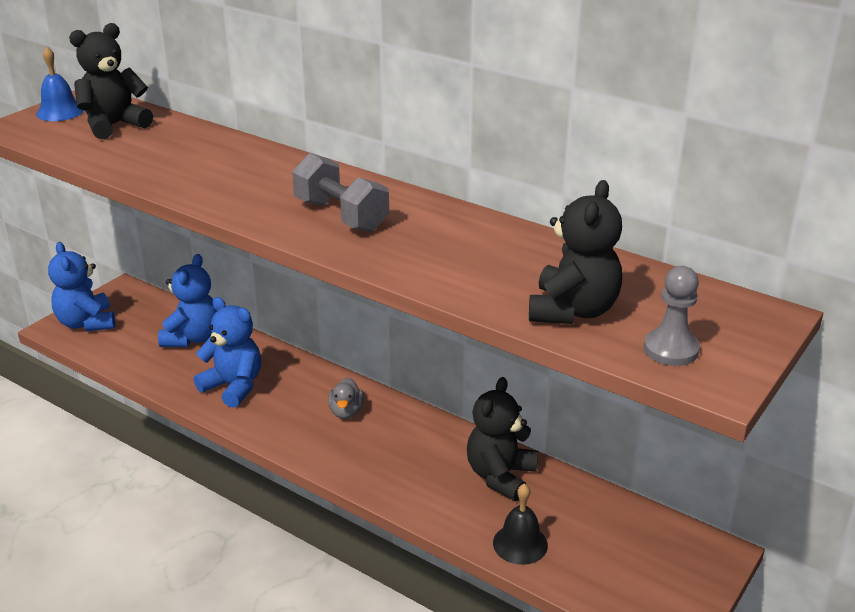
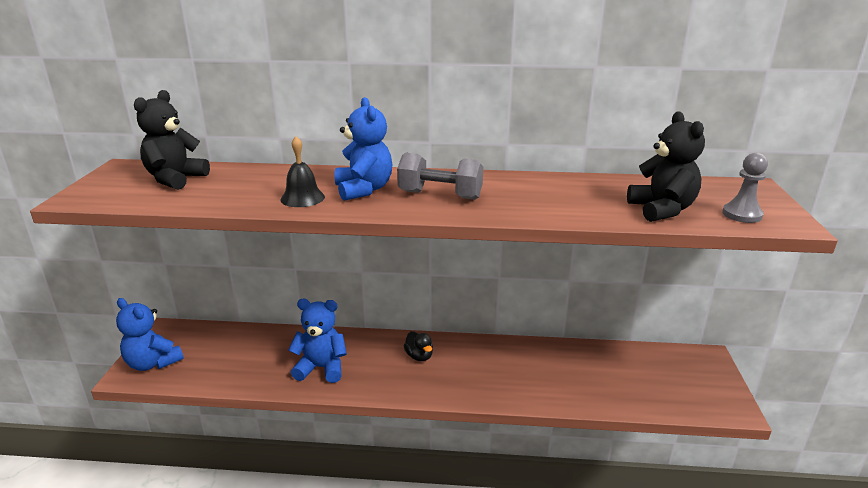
camera: 30 degrees left, 5 degrees down
blue bell [36,47,84,121] -> none
blue teddy bear [158,254,217,347] -> blue teddy bear moved to [334,97,393,201]
grey duck [328,377,364,419] -> black duck [404,331,433,361]
black teddy bear [467,377,538,501] -> none
black bell [493,483,548,565] -> black bell moved to [281,136,325,207]

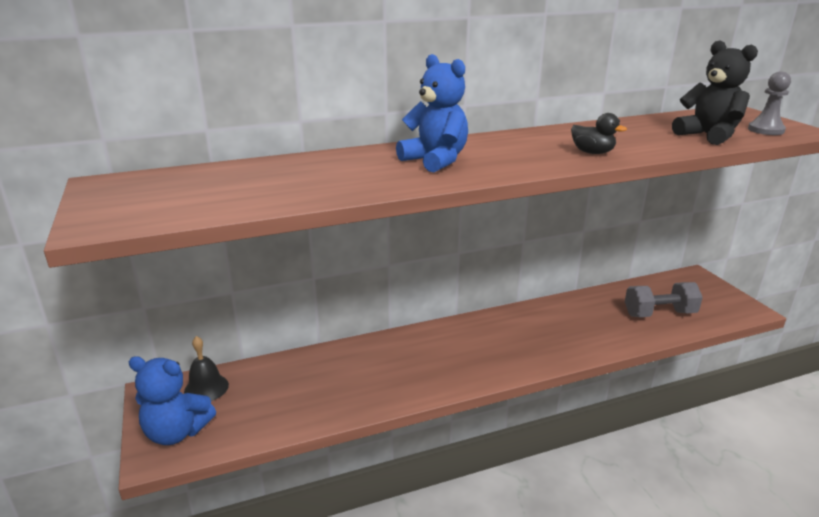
camera: 25 degrees left, 0 degrees up
black teddy bear [134,90,210,190] -> none
black bell [281,136,325,207] -> black bell moved to [184,336,229,401]
blue teddy bear [288,299,347,383] -> none
grey dumbbell [397,153,483,200] -> grey dumbbell moved to [625,282,703,317]
black duck [404,331,433,361] -> black duck moved to [571,113,627,154]

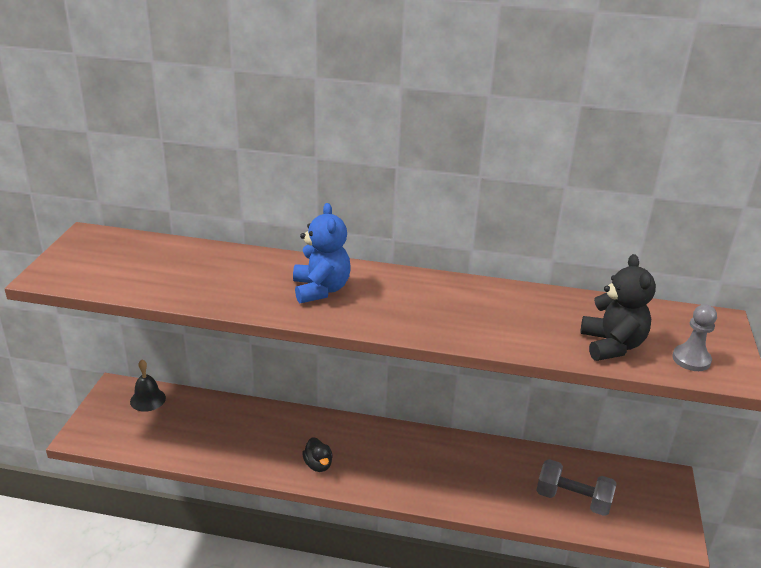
camera: 30 degrees right, 5 degrees up
blue teddy bear [129,356,216,445] -> none
black duck [571,113,627,154] -> black duck moved to [302,437,333,472]

